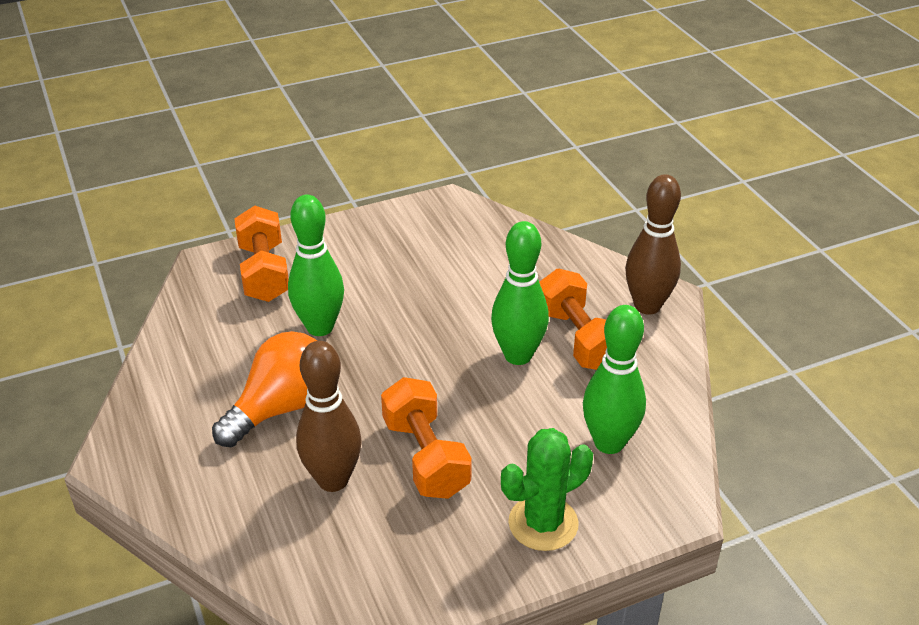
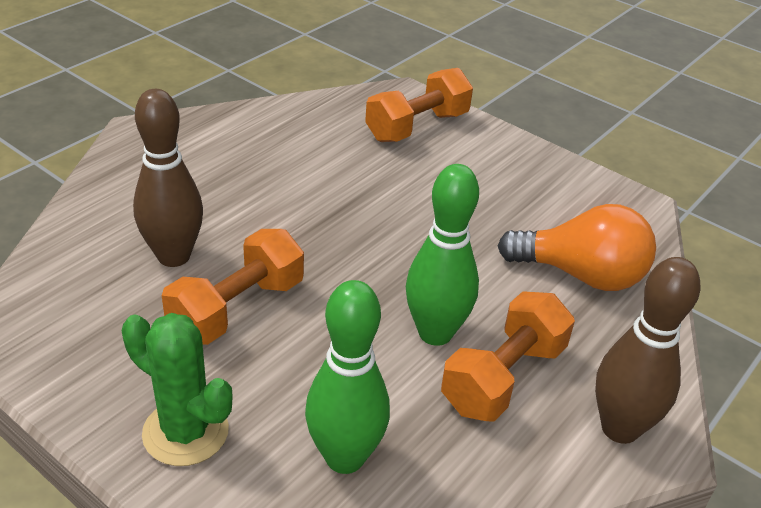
camera: 60 degrees right, 0 degrees up
orange light bulb [212,331,317,447] -> orange light bulb moved to [498,204,656,291]
green bowling pin [288,194,344,336] -> none

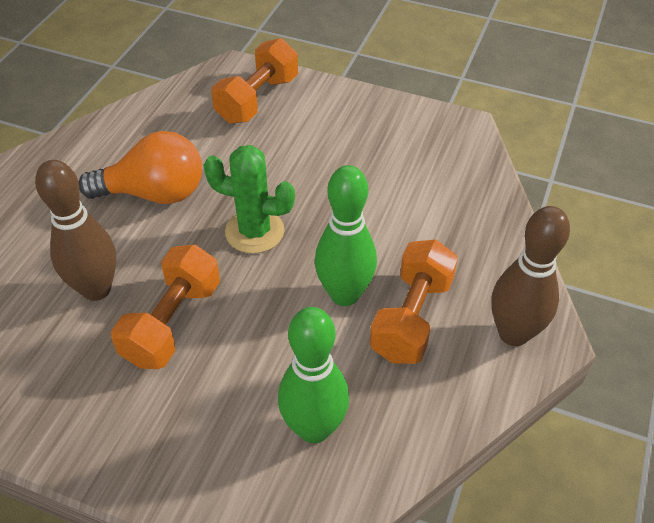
camera: 15 degrees left, 10 degrees up
green cactus [122,313,233,466] -> green cactus moved to [203,145,295,254]
orange light bulb [498,204,656,291] -> orange light bulb moved to [79,131,202,204]

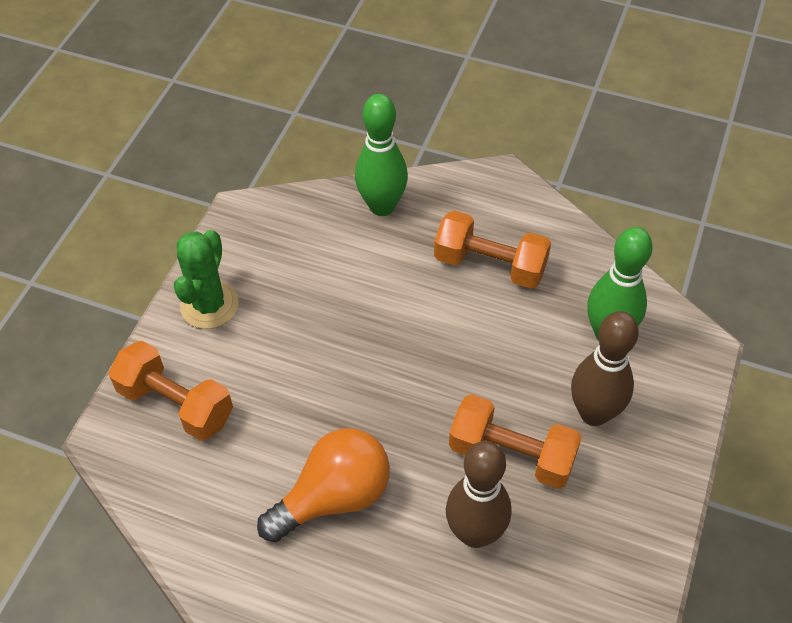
camera: 90 degrees left, 5 degrees up
orange light bulb [79,131,202,204] -> orange light bulb turned 60 degrees clockwise [257,428,390,542]
green cactus [203,145,295,254] -> green cactus moved to [174,230,239,329]
green bowling pin [315,165,377,306] -> green bowling pin moved to [355,94,408,216]
brown bowling pin [491,206,570,346] -> brown bowling pin moved to [571,311,639,426]

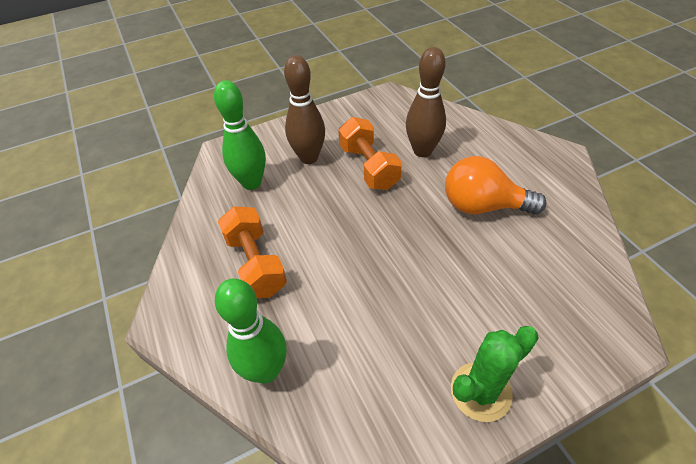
camera: 135 degrees left, 5 degrees down
orange dumbbell [108,341,233,441] -> none

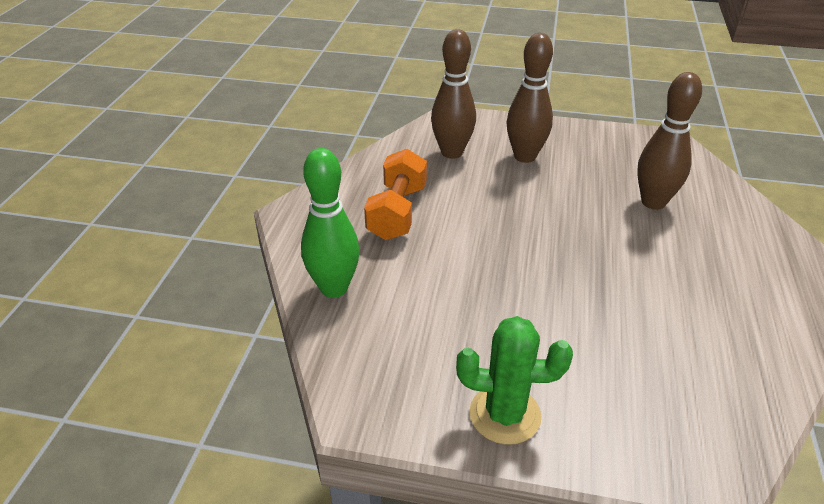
camera: 35 degrees right, 10 degrees down
green bowling pin [214,80,266,190] -> brown bowling pin [431,29,476,159]
orange dumbbell [338,117,402,190] -> none
orange light bulb [445,156,547,214] -> none

